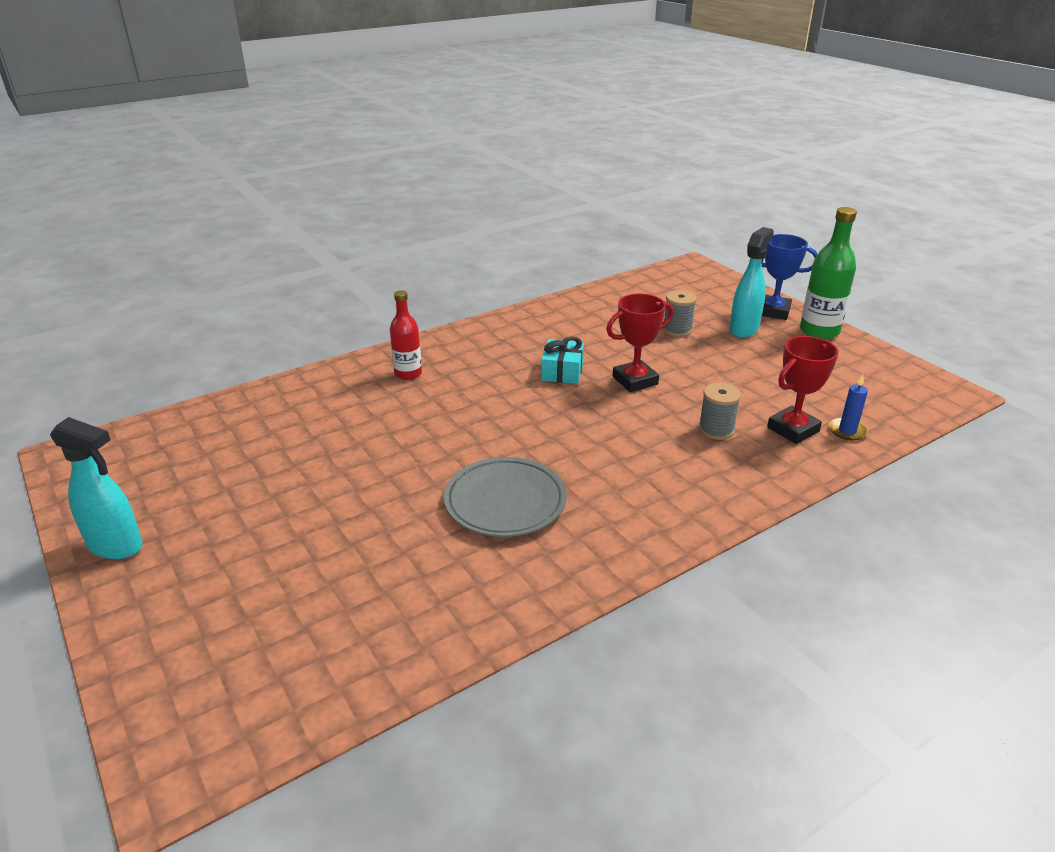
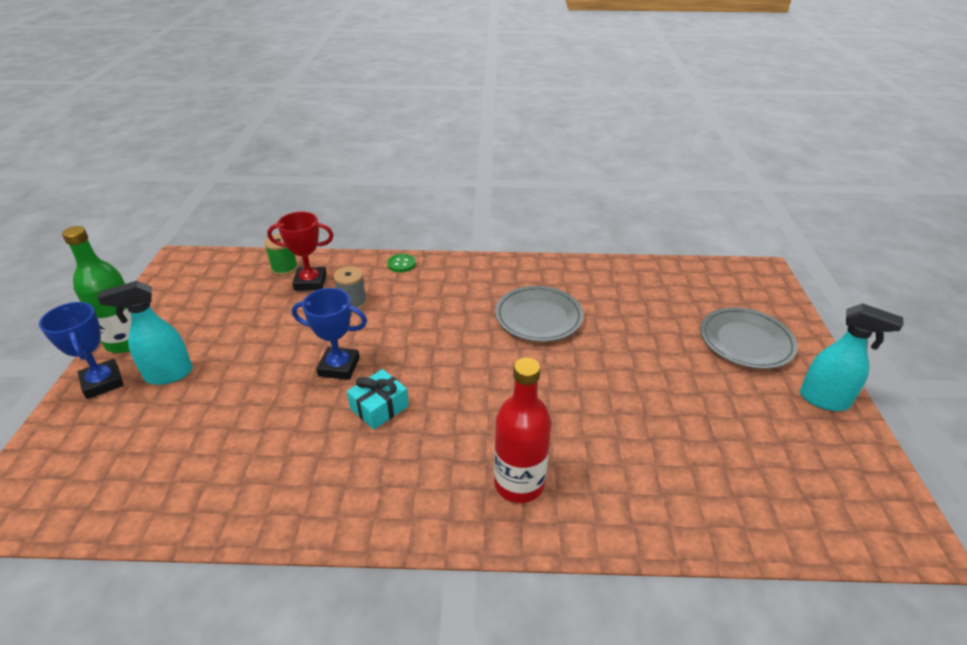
camera: 145 degrees left, 5 degrees up
turquoise spray bottle [50,417,143,559] -> turquoise spray bottle turned 150 degrees clockwise [800,303,903,411]
red bottle [390,290,422,380] -> red bottle [494,358,551,503], size x1.54
red trophy [606,294,673,392] -> blue trophy [292,288,367,380]
grey spool [663,290,697,337] -> none
blue candle [829,375,868,440] -> green spool [264,234,298,276]
none -> green button [387,254,416,273]
none -> grey plate [700,307,798,369]

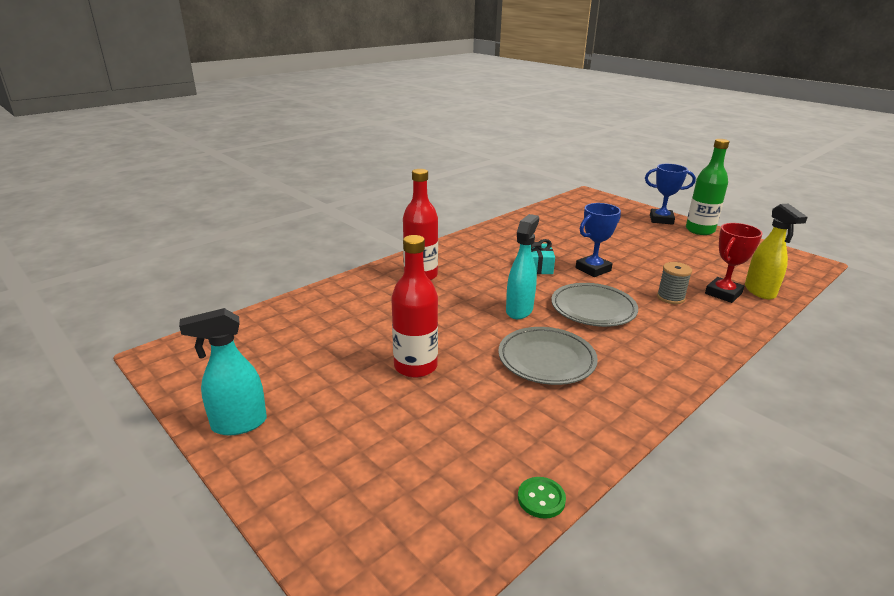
camera: 135 degrees right, 10 degrees down
turquoise spray bottle [98,281,193,385] -> turquoise spray bottle moved to [506,214,539,319]
green spool [264,234,298,276] -> yellow spray bottle [745,204,808,299]
green button [387,254,416,273] -> green button moved to [518,477,566,519]
grey plate [700,307,798,369] -> grey plate moved to [551,283,638,327]
none -> red bottle [391,235,438,378]

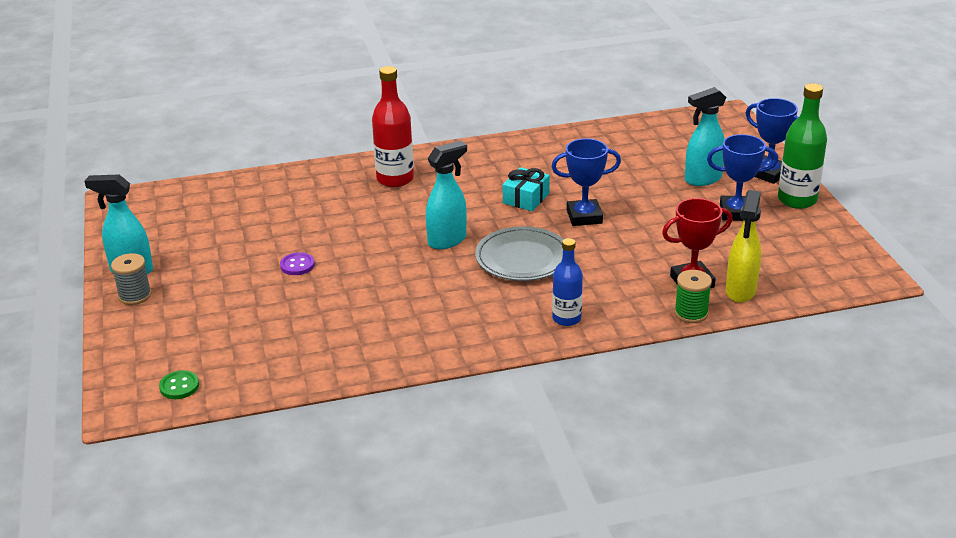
camera: 30 degrees right, 5 degrees up
red bottle [391,235,438,378] -> purple button [280,252,315,275]
grey plate [498,327,598,385] -> none
green button [518,477,566,519] -> green button moved to [159,370,199,399]
grey spool [657,262,692,304] -> grey spool moved to [111,253,151,305]
none -> blue bottle [552,238,583,326]
none -> green spool [674,270,712,323]
none -> turquoise spray bottle [685,87,726,186]
none -> blue trophy [707,134,778,221]

